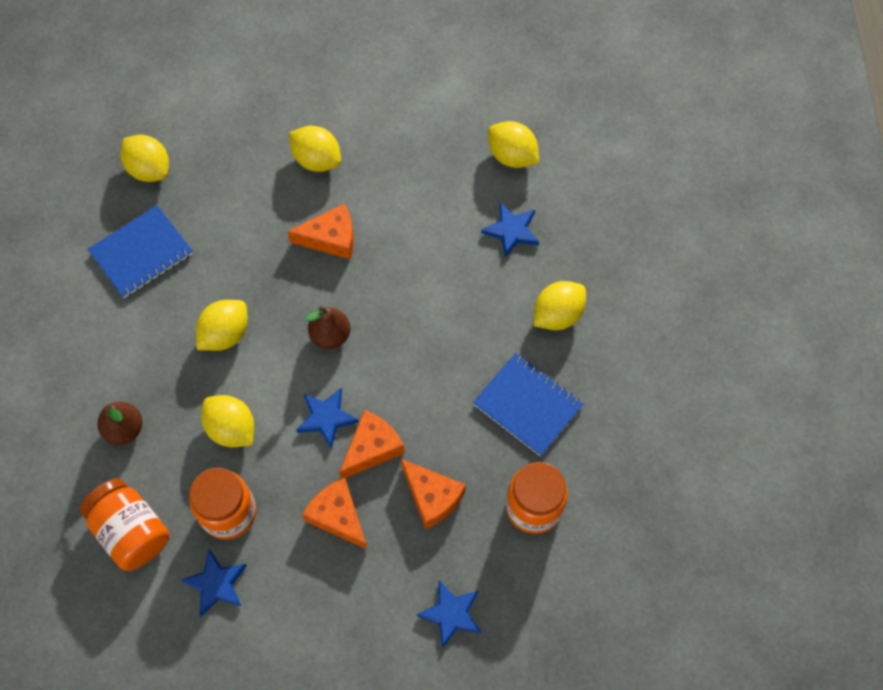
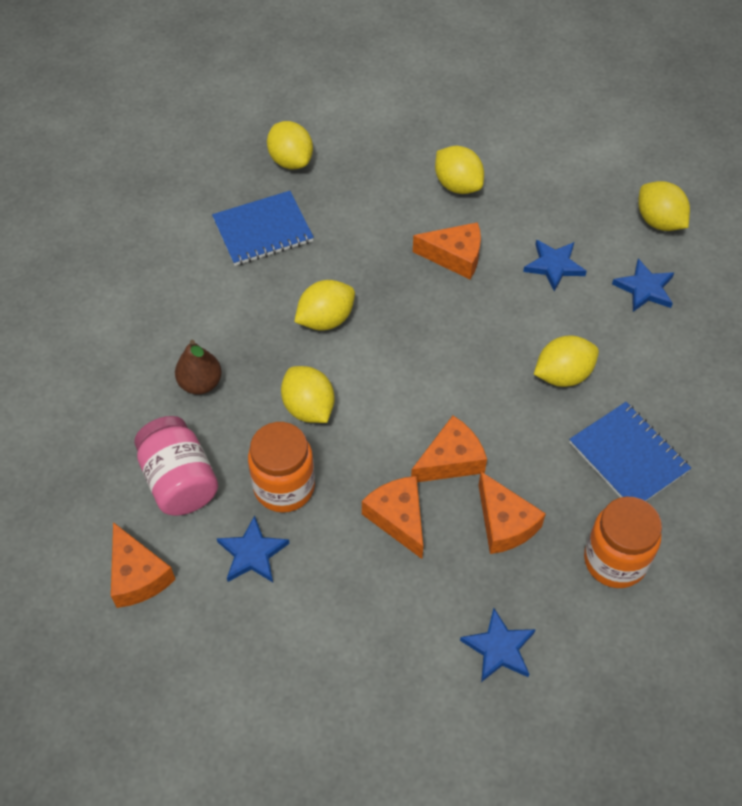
camera: 15 degrees right, 10 degrees down
orange jar [80,478,169,571] -> pink jar [134,416,218,516]
blue star [296,388,359,449] -> blue star moved to [523,239,587,291]
brown pear [305,307,351,349] -> none
yellow lemon [534,281,586,330] -> yellow lemon moved to [534,335,599,387]
none -> orange cheese [111,522,176,608]

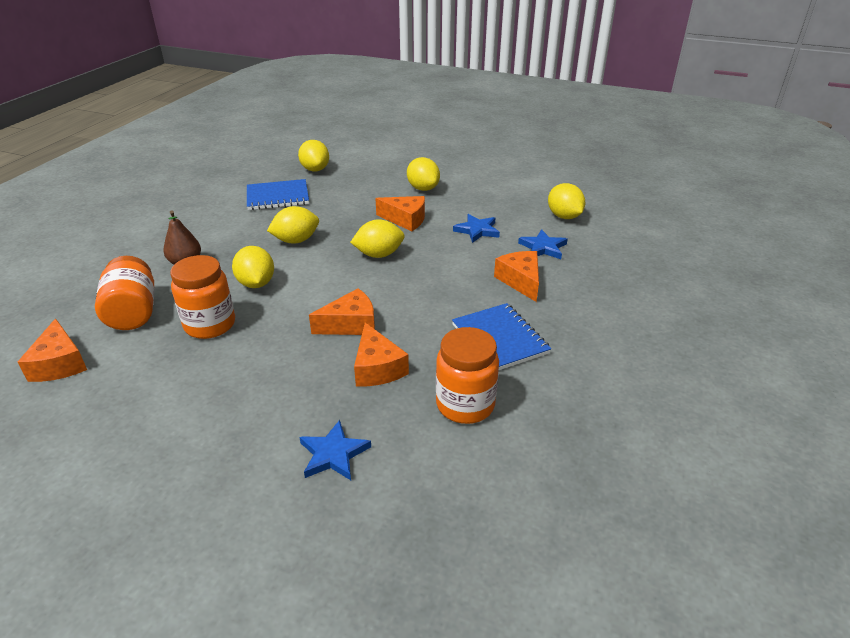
camera: 10 degrees right, 20 degrees down
pink jar [134,416,218,516] -> orange jar [95,256,154,330]
blue star [217,515,290,582] -> none
orange cheese [362,476,423,559] -> orange cheese moved to [494,251,539,302]
yellow lemon [534,335,599,387] -> yellow lemon moved to [350,219,405,258]

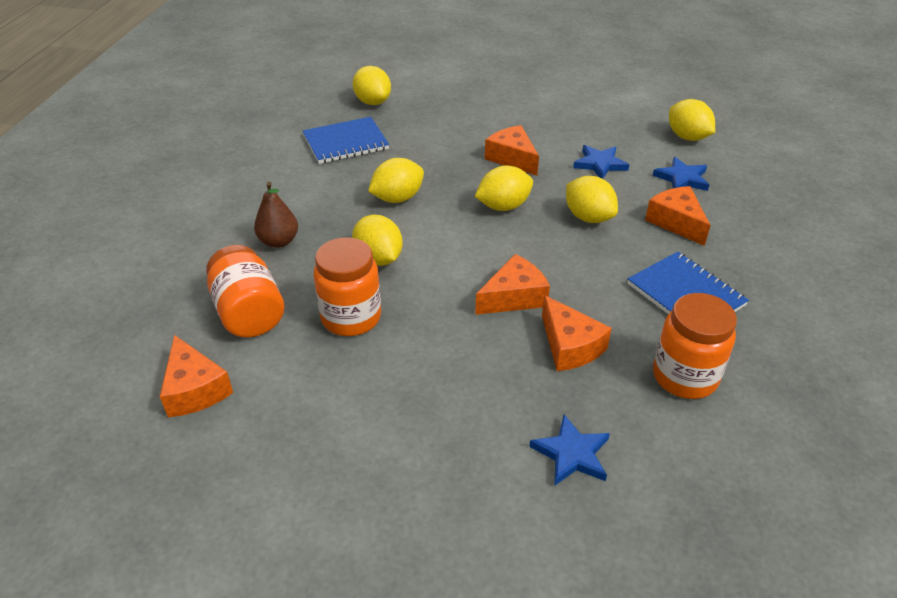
camera: 10 degrees left, 5 degrees up
orange cheese [375,196,425,231] -> orange cheese turned 135 degrees counterclockwise [485,125,539,176]
yellow lemon [407,157,440,191] -> yellow lemon moved to [566,176,618,223]

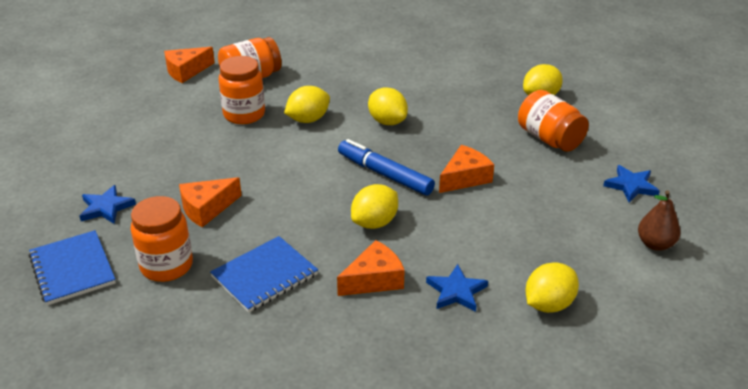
camera: 85 degrees right, 5 degrees down
brown pear [254,182,298,248] -> brown pear moved to [638,190,680,251]
blue notebook [303,117,389,164] -> blue notebook moved to [28,230,116,305]
yellow lemon [475,165,533,211] -> blue marker [338,139,435,195]
orange cheese [475,254,550,315] -> none
blue star [573,145,629,179] -> blue star moved to [603,165,660,202]
none -> orange jar [518,90,589,152]

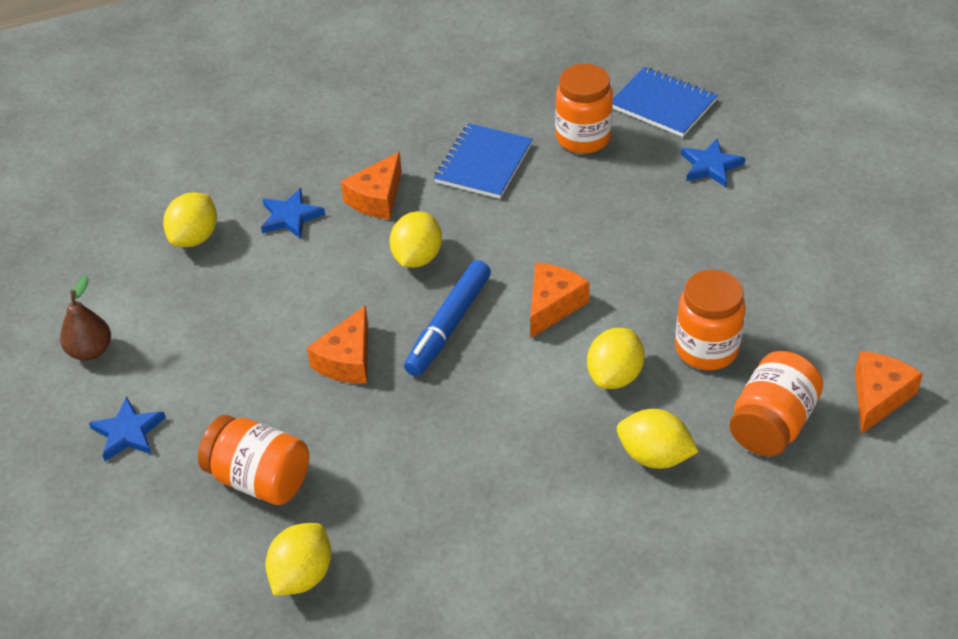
camera: 155 degrees right, 10 degrees up
orange cheese [179,177,242,227] -> orange cheese moved to [530,263,590,338]
blue marker [338,139,435,195] -> blue marker turned 105 degrees clockwise [404,260,491,376]
yellow lemon [368,87,408,125] -> yellow lemon moved to [617,409,699,469]

